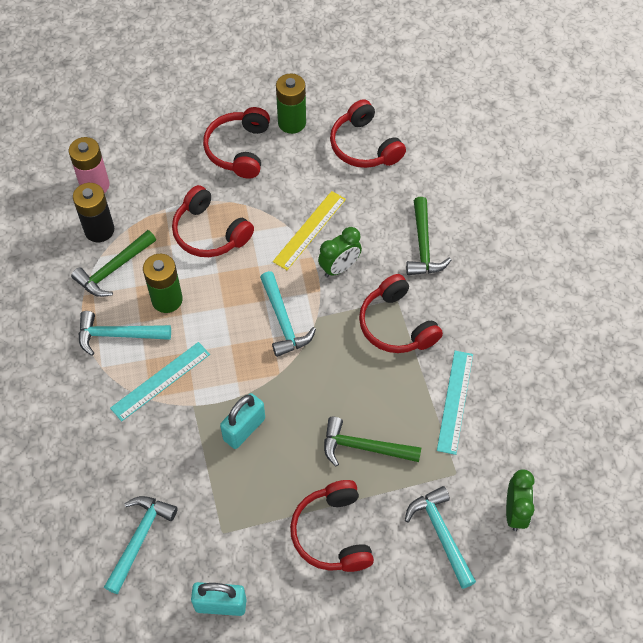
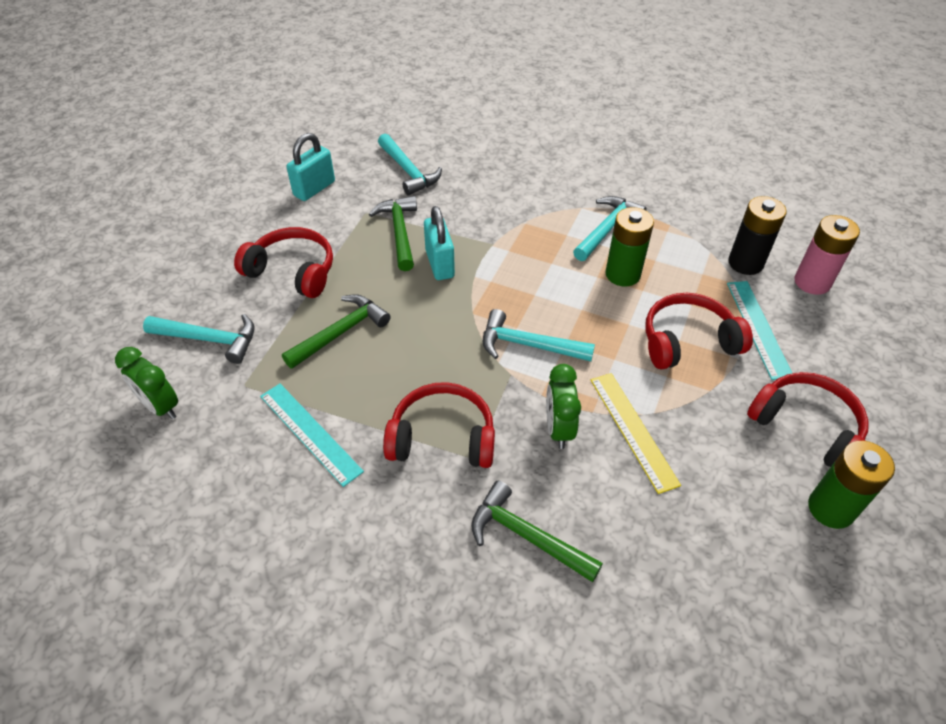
camera: 125 degrees right, 10 degrees down
green hammer [71,230,156,297] -> green hammer moved to [369,196,417,271]
turquoise ruler [110,342,210,421] -> turquoise ruler moved to [727,281,792,380]
red headphones [330,99,406,168] -> none

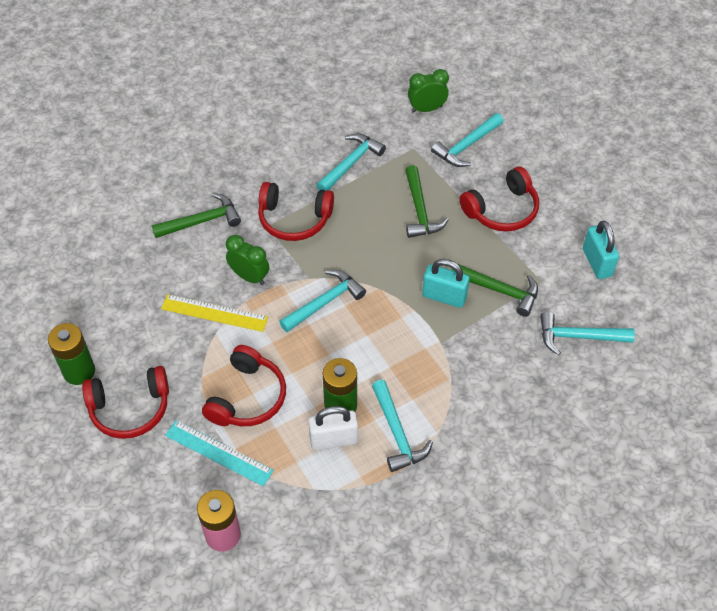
camera: 125 degrees right, 5 degrees up
turquoise ruler [260,384,364,487] -> turquoise hammer [316,134,386,191]
red headphones [383,382,495,468] -> red headphones turned 60 degrees clockwise [258,182,334,241]
black battery [728,196,787,275] -> none
none -> white padlock [308,406,358,450]

